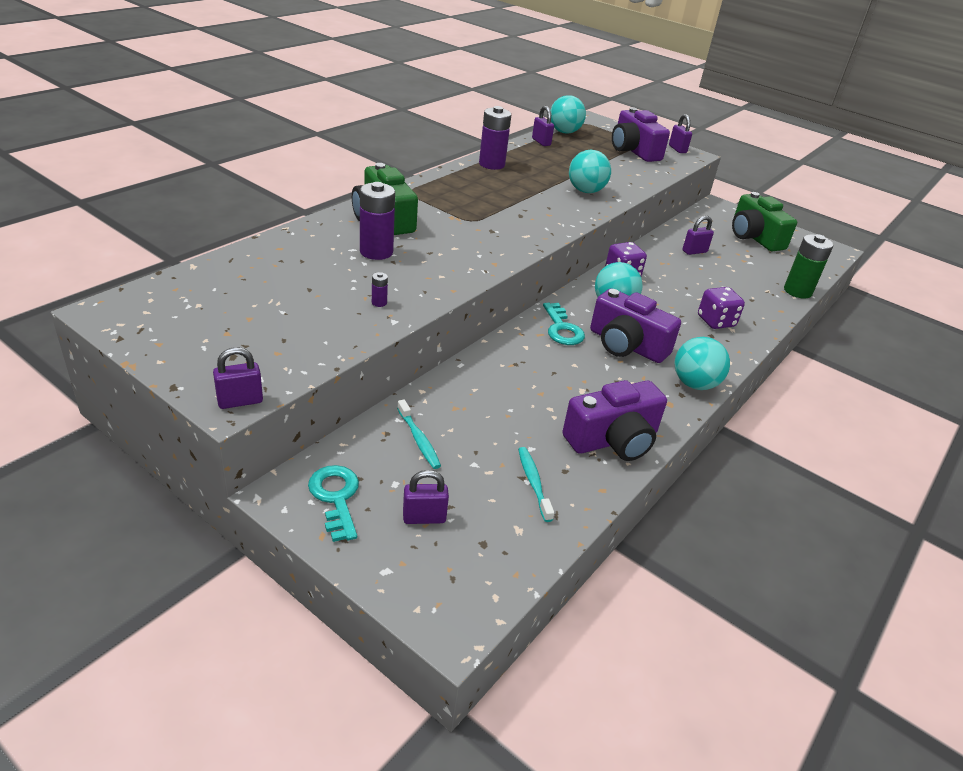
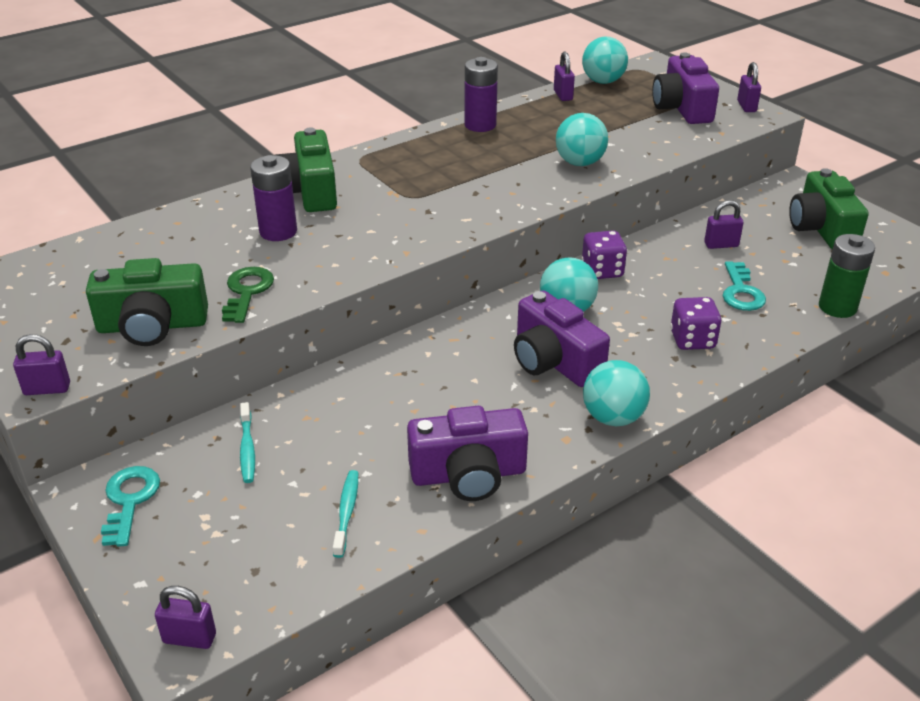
camera: 20 degrees right, 0 degrees up
purple battery [372,272,388,307] -> green key [222,267,274,323]
purple padlock [403,470,449,524] -> purple padlock moved to [155,586,216,649]
turquoise key [543,303,585,345] -> turquoise key moved to [723,261,766,311]
none -> green camera [86,258,208,346]

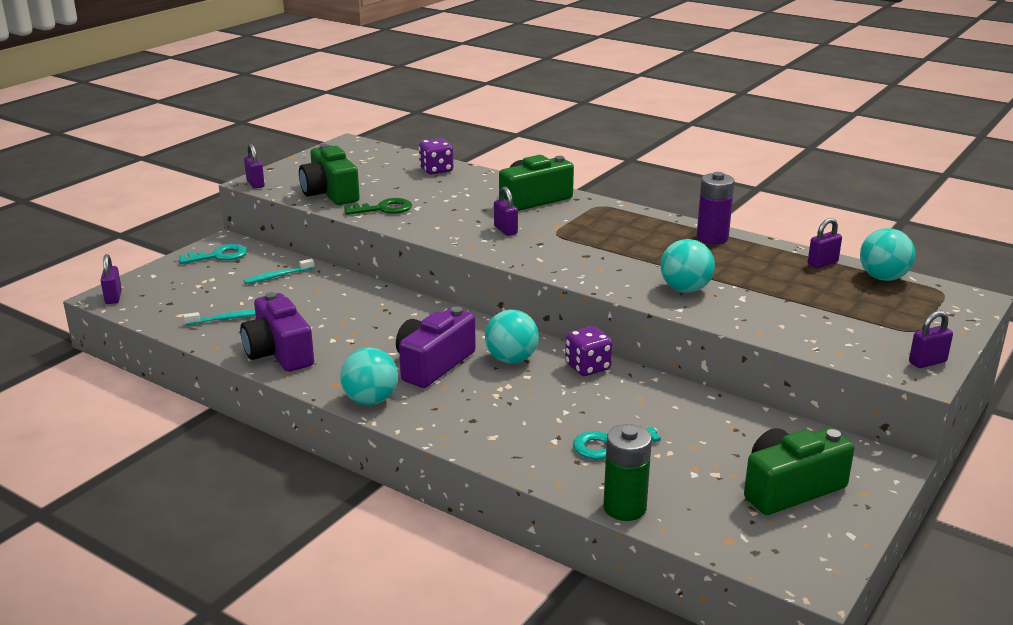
camera: 70 degrees right, 10 degrees down
purple battery [250,155,297,241] -> none
purple camera [652,52,719,124] -> none
purple dice [670,297,722,350] -> purple dice moved to [419,138,453,175]
purple padlock [704,200,744,249] -> purple padlock moved to [494,186,518,236]

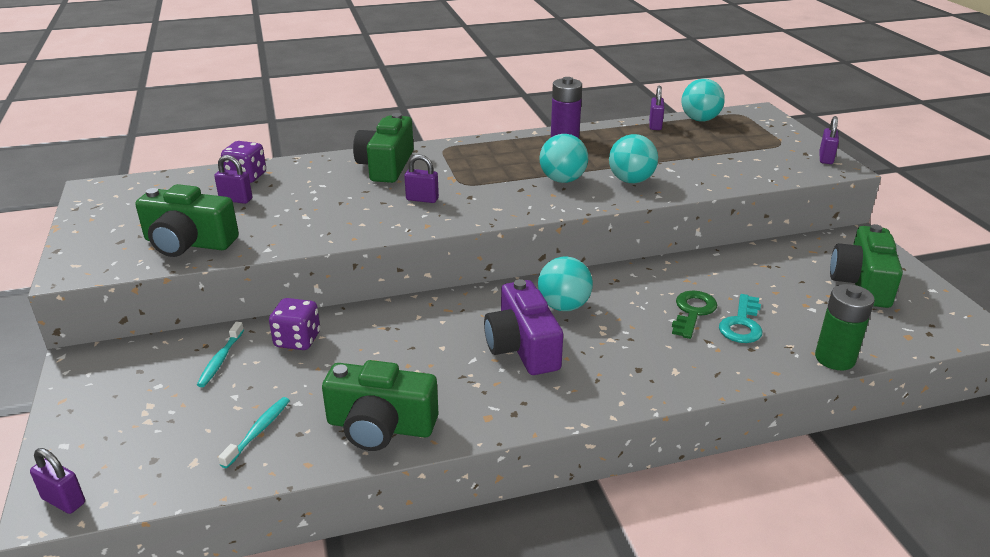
camera: 50 degrees left, 5 degrees up
turquoise key [179,244,247,264] -> none
purple camera [240,292,314,372] -> green camera [322,360,439,451]
purple padlock [244,144,265,189] -> purple padlock moved to [214,155,252,204]
turquoise ball [340,348,398,405] -> turquoise ball moved to [540,134,588,183]
green key [344,198,412,215] -> green key moved to [672,291,717,339]
purple dice [565,326,612,376] -> purple dice moved to [269,298,320,350]

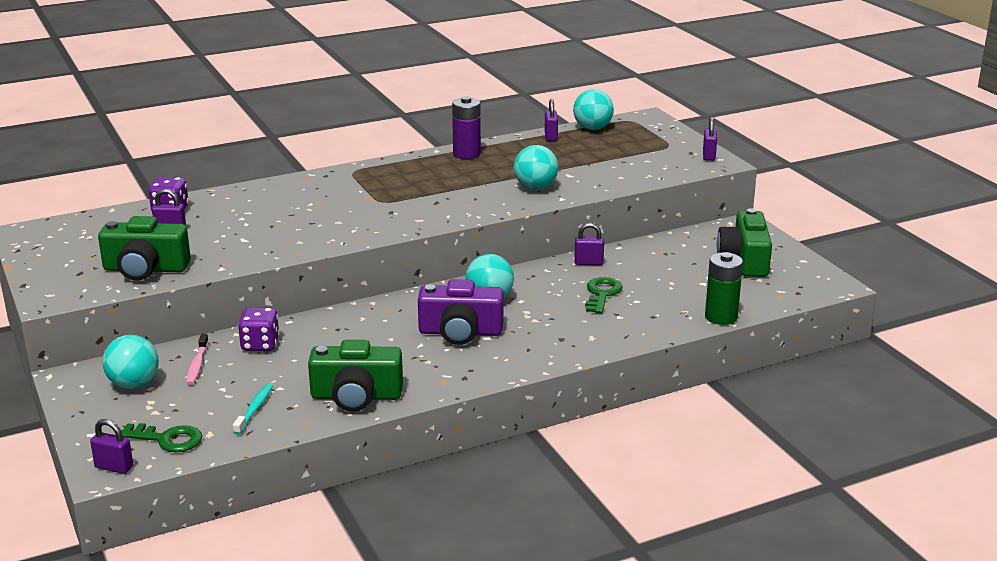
camera: 10 degrees left, 5 degrees down
turquoise toothbrush [197,322,244,387] -> pink toothbrush [186,334,209,385]
green camera [353,113,414,183] -> none
purple padlock [404,154,439,203] -> purple padlock moved to [574,223,604,265]
purple camera [484,279,563,375] -> purple camera turned 60 degrees counterclockwise [418,279,503,345]
turquoise ball [540,134,588,183] -> turquoise ball moved to [102,335,159,389]
turquoise key [719,294,762,343] -> none
none -> green key [121,423,202,452]

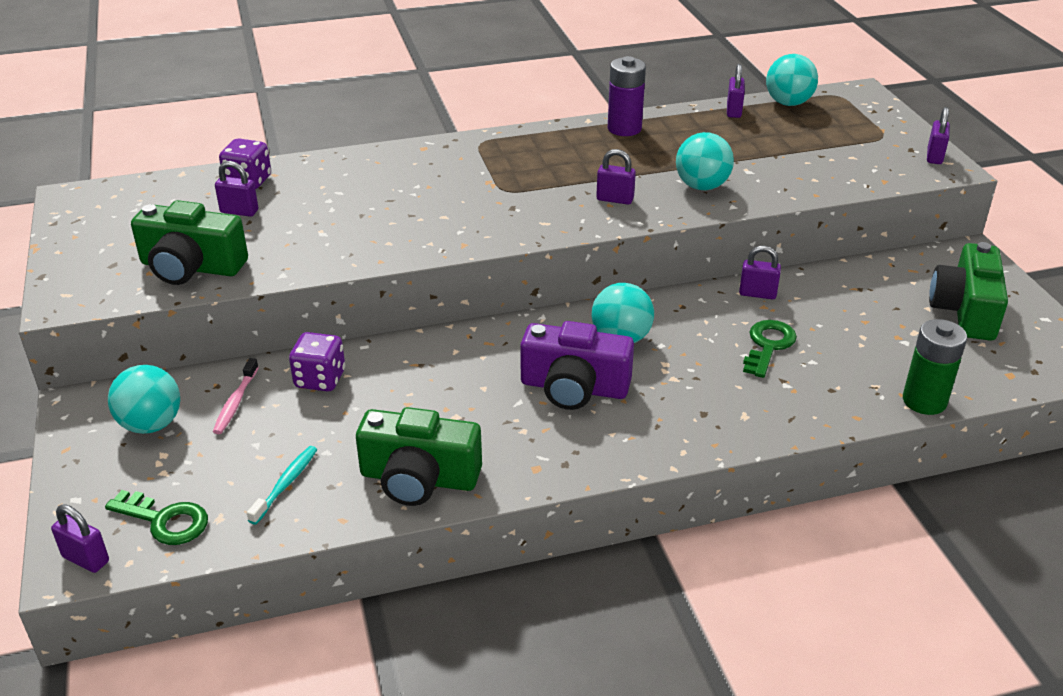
camera: 10 degrees right, 10 degrees up
none -> purple padlock [596,149,636,205]

